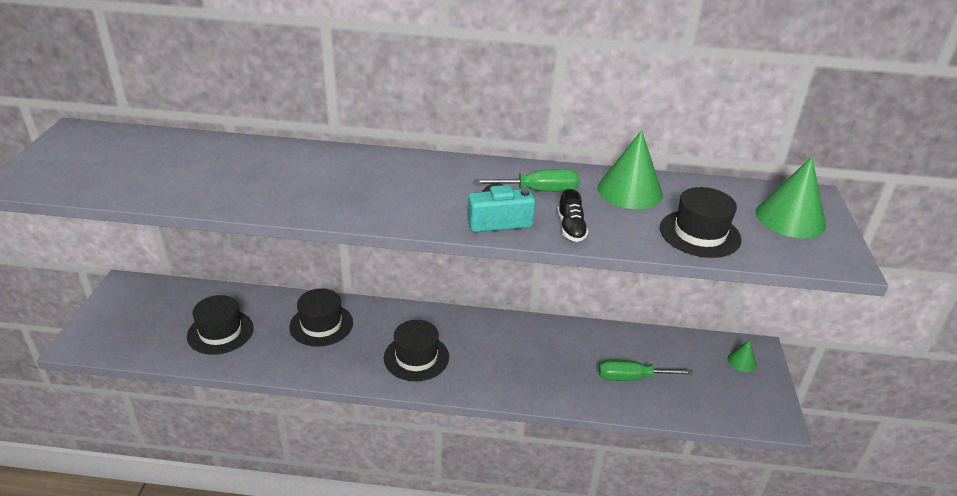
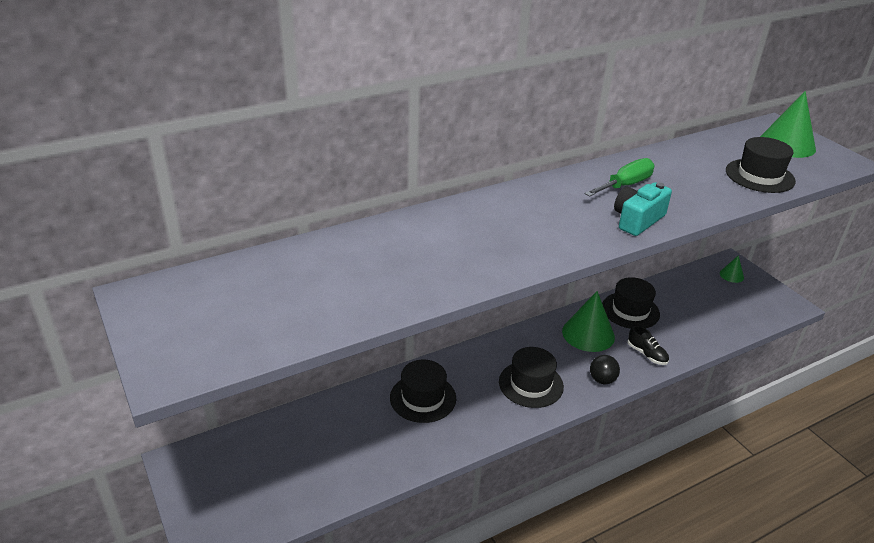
camera: 35 degrees left, 0 degrees up
black hat [187,295,254,355] -> black hat moved to [602,277,660,329]
black shoe [558,189,588,242] -> black shoe moved to [627,326,669,365]
green cone [598,130,663,209] -> green cone moved to [562,291,615,352]
green screwdriver [598,359,693,381] -> none
none -> black ball [590,355,620,384]

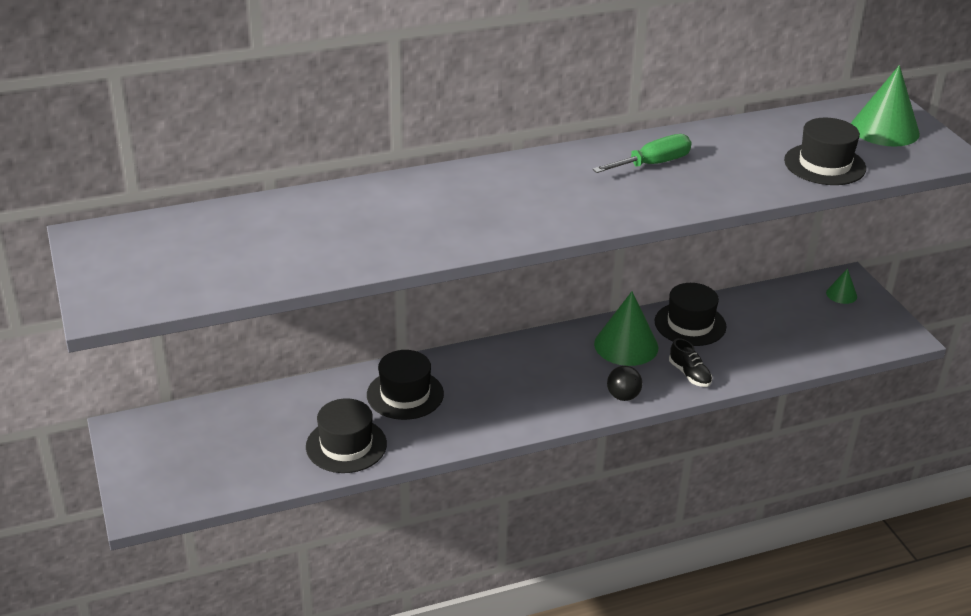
camera: 10 degrees right, 0 degrees up
black hat [499,347,564,408] -> black hat moved to [306,398,387,473]
turquoise camera [614,182,672,236] -> none

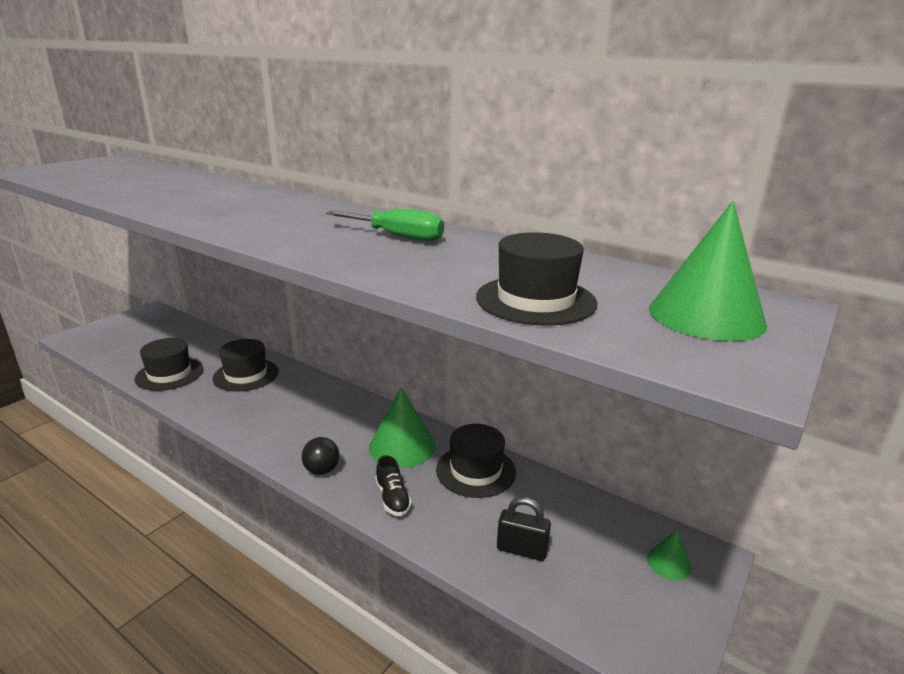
camera: 55 degrees right, 10 degrees down
black shoe [669,338,712,387] -> black shoe turned 45 degrees counterclockwise [375,455,412,516]
none -> black padlock [497,497,551,561]

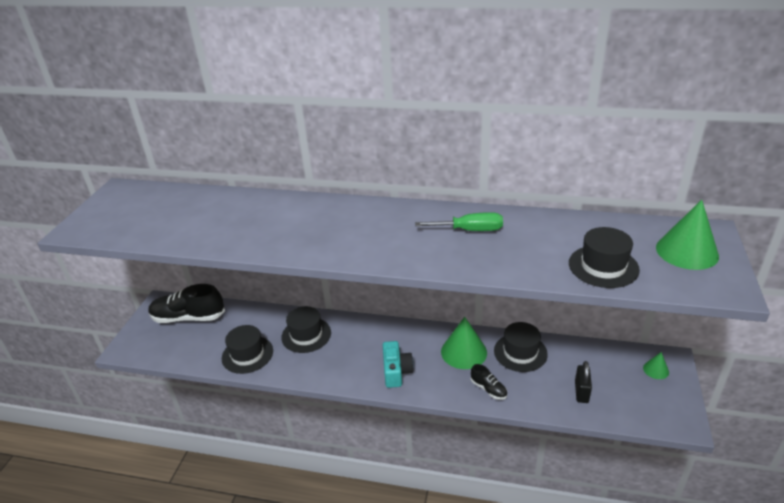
camera: 20 degrees left, 10 degrees up
black ball [302,437,339,475] -> none
black padlock [497,497,551,561] -> black padlock turned 75 degrees counterclockwise [575,361,592,403]
none -> black shoe [149,284,225,323]
none -> turquoise camera [383,341,414,388]

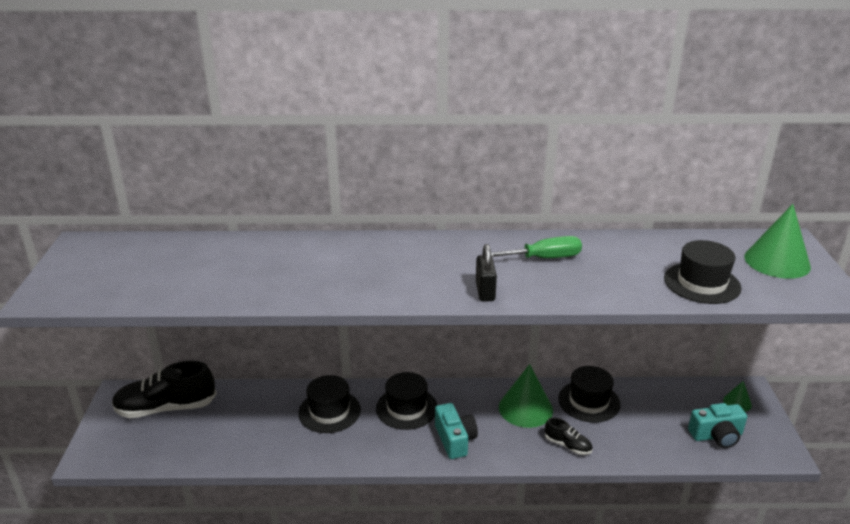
camera: 15 degrees left, 5 degrees down
black hat [222,325,273,374] -> black hat moved to [376,372,437,430]
black padlock [575,361,592,403] -> black padlock moved to [476,244,497,302]
none -> turquoise camera [688,403,747,448]

